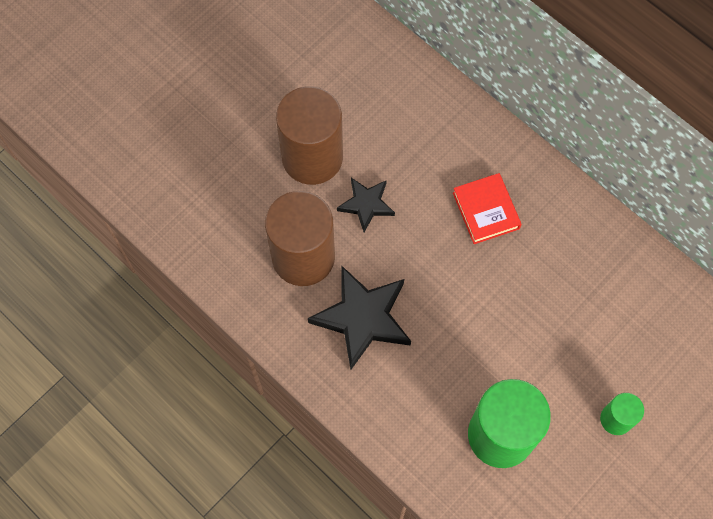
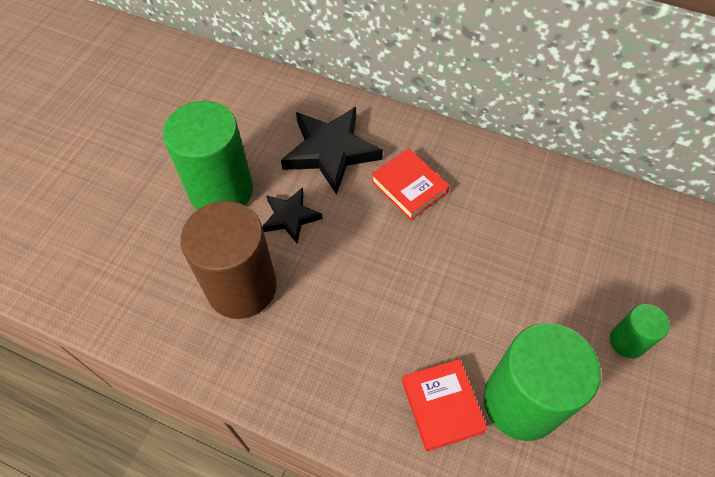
camera: 20 degrees left, 10 degrees down
brown cylinder [276,86,343,185] -> green cylinder [163,101,253,210]
black star [308,265,411,369] -> black star moved to [281,107,383,195]
none -> red book [402,359,488,451]

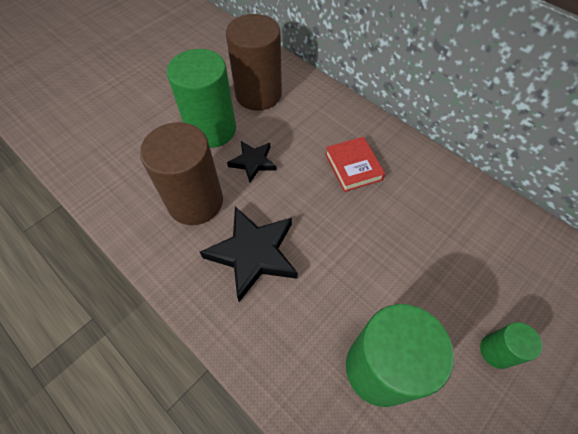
camera: 20 degrees right, 0 degrees up
black star [281,107,383,195] -> black star moved to [200,207,298,302]
red book [402,359,488,451] -> none
none -> brown cylinder [226,14,282,111]

